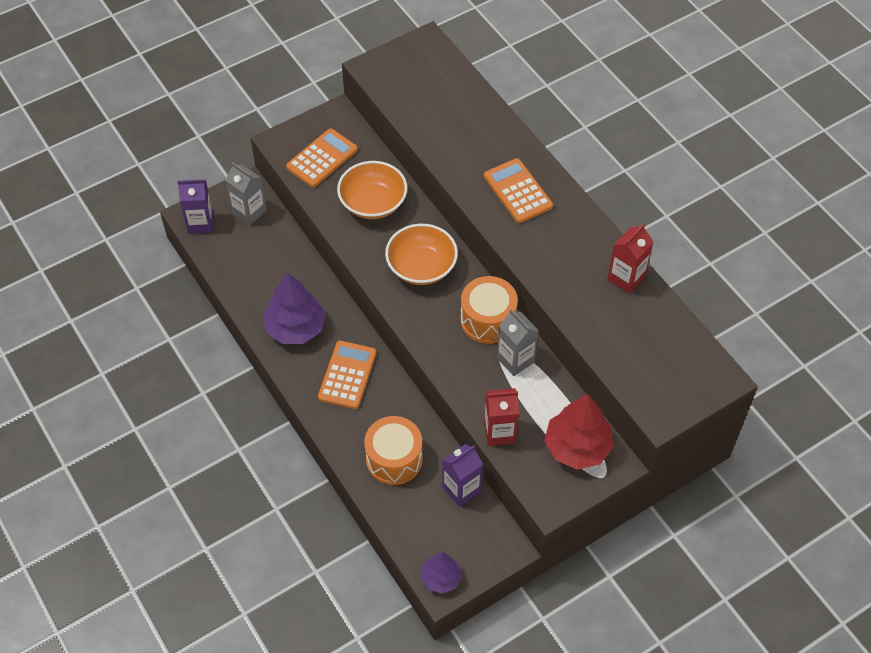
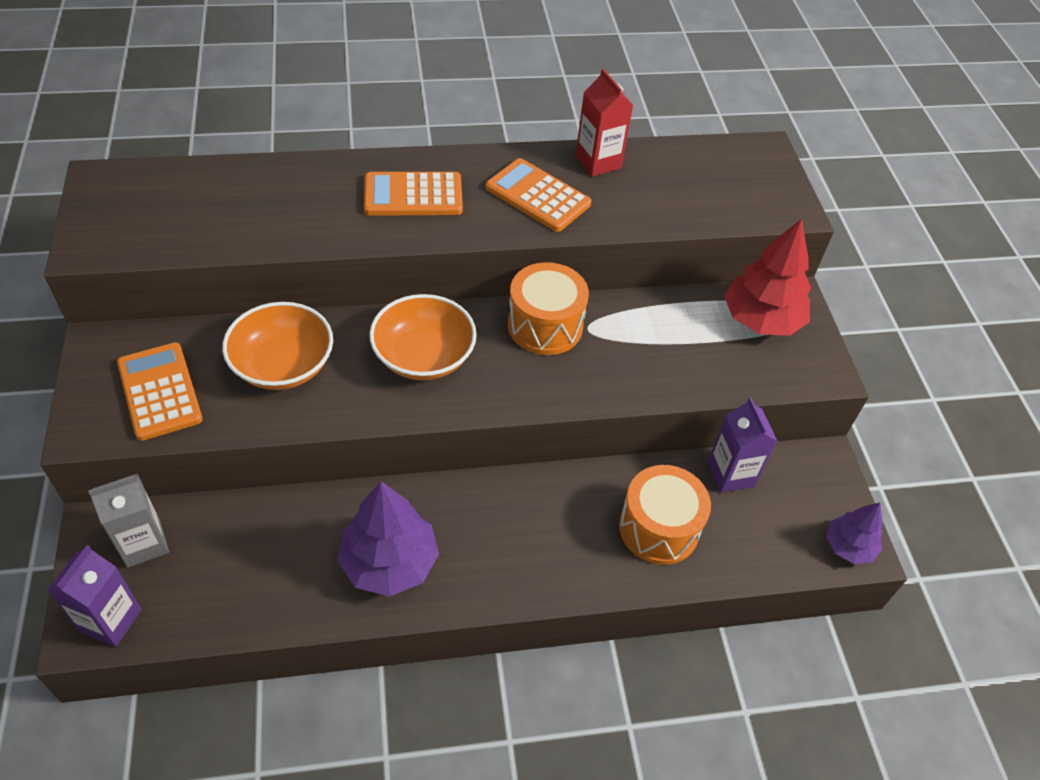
camera: 70 degrees left, 5 degrees down
orange calculator [318,341,376,409] -> orange calculator moved to [486,158,591,232]
red carton [484,388,519,446] -> none
grey carton [497,309,539,376] -> none

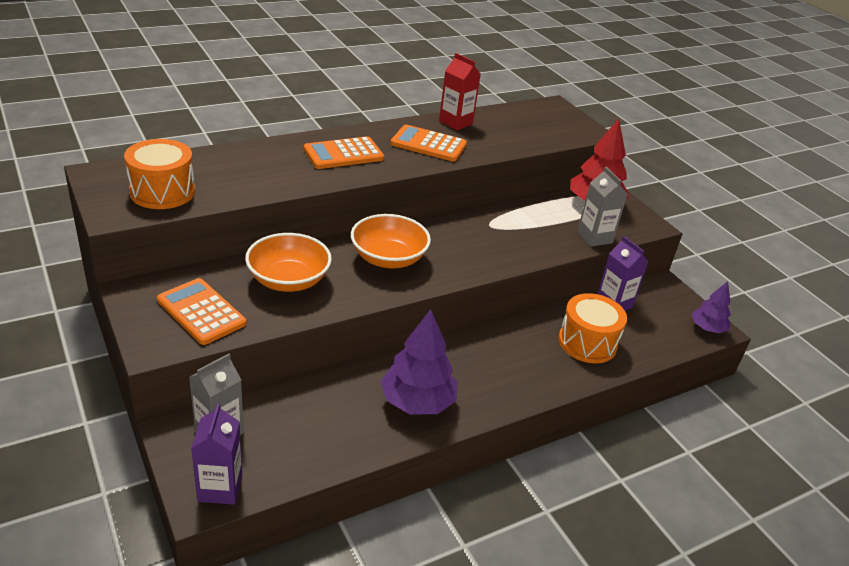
camera: 20 degrees left, 15 degrees down
orange drum [508,262,589,355] -> orange drum moved to [124,139,195,209]
none -> grey carton [577,167,628,247]

